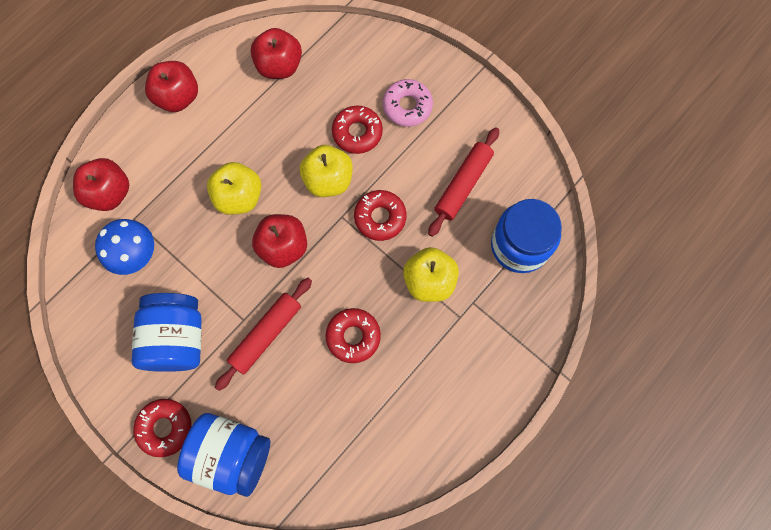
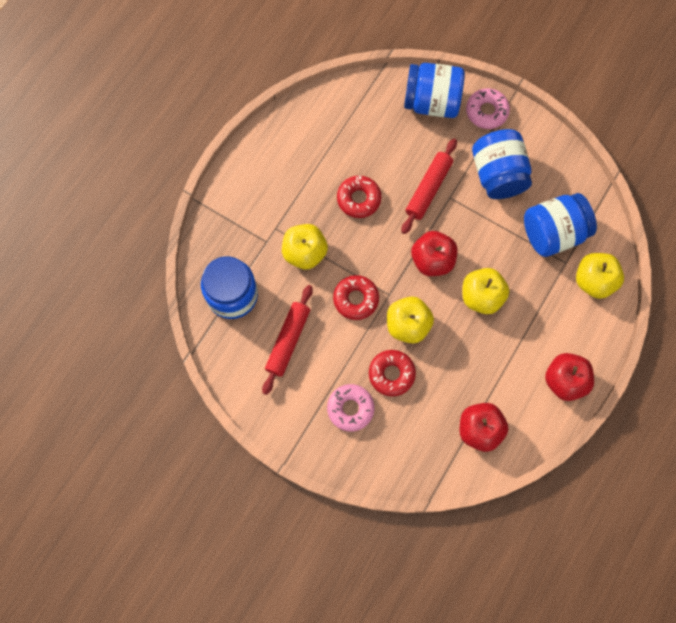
camera: 170 degrees right, 0 degrees up
red apple [73,158,129,211] -> yellow apple [576,253,624,299]
blue mushroom [95,219,154,275] -> blue jar [524,193,597,257]
red donut [133,399,192,457] -> pink donut [466,88,510,129]

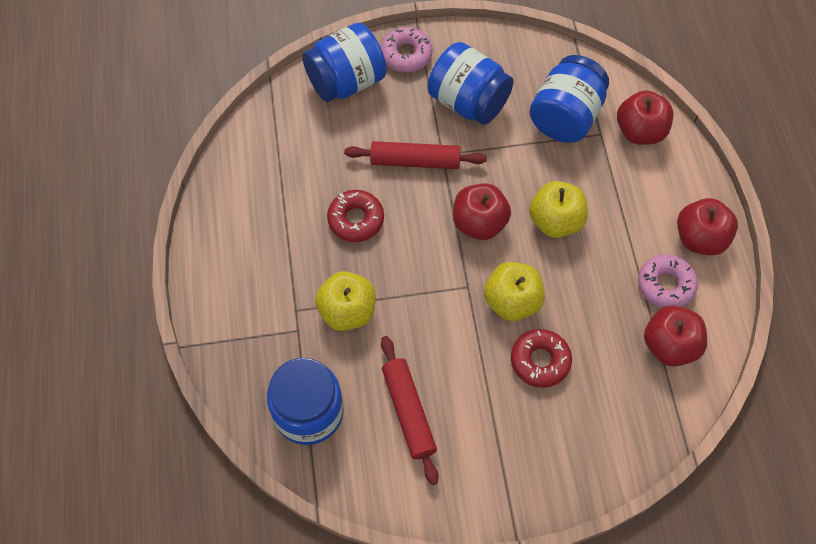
camera: 40 degrees left, 10 degrees down
pink donut [327,384,374,432] -> pink donut moved to [638,255,698,308]
red donut [333,275,379,320] -> none
red rolling pin [401,139,457,234] -> red rolling pin turned 75 degrees counterclockwise [344,141,487,169]
yellow apple [576,253,624,299] -> red apple [617,90,673,145]

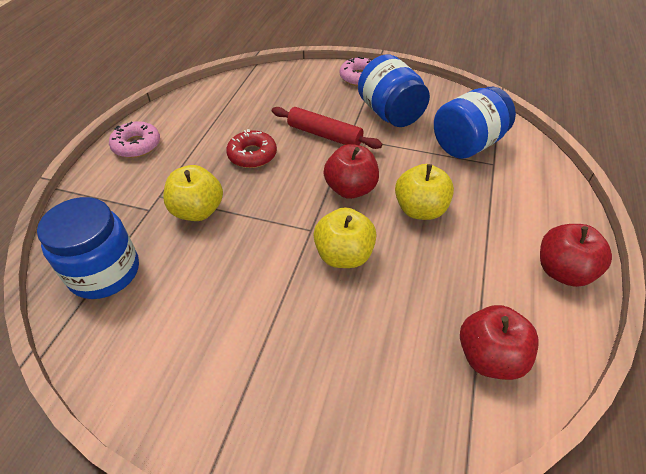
camera: 25 degrees right, 15 degrees down
blue jar [302,23,387,102] -> none
red rolling pin [381,336,439,485] -> none
red donut [511,329,572,388] -> none
red apple [617,90,673,145] -> none
pink donut [638,255,698,308] -> pink donut moved to [109,121,160,158]

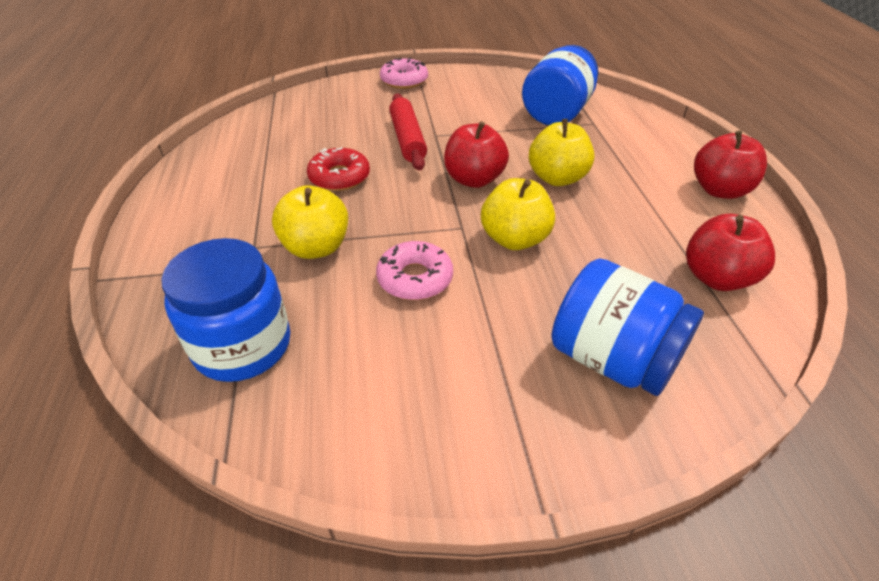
camera: 25 degrees left, 5 degrees down
pink donut [109,121,160,158] -> pink donut moved to [376,241,453,300]
red rolling pin [272,107,382,149] -> red rolling pin turned 75 degrees clockwise [389,94,427,170]
blue jar [358,54,430,127] -> blue jar moved to [551,259,704,396]

